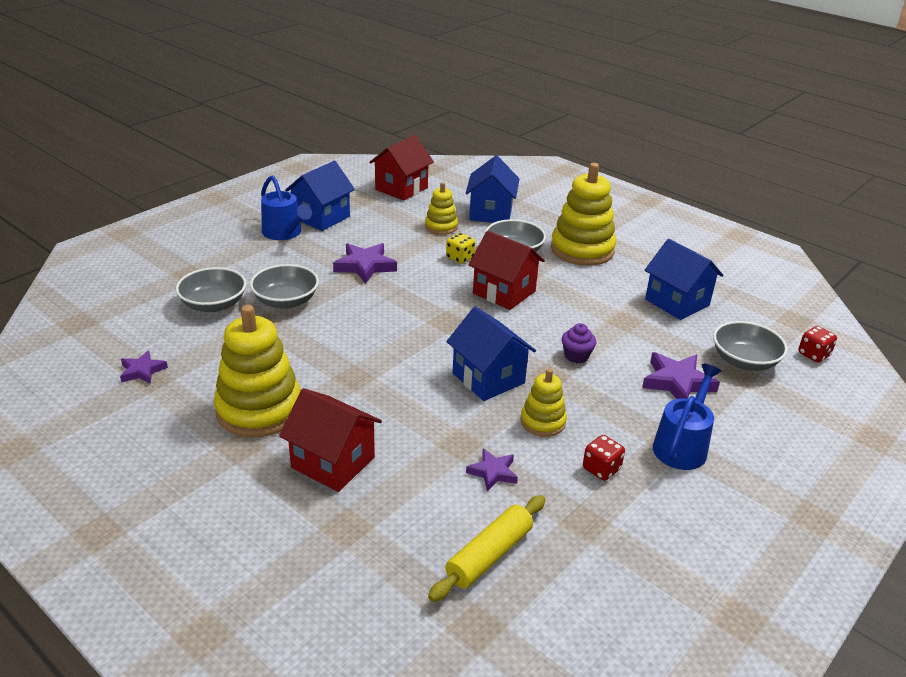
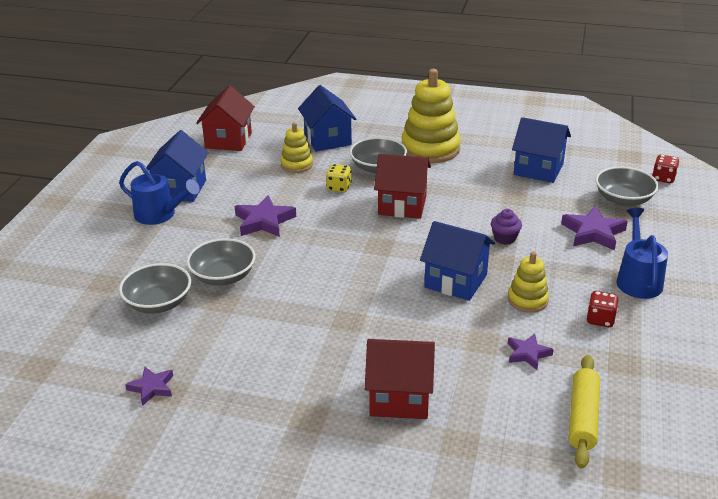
camera: 25 degrees left, 0 degrees up
yellow stacking toy [214,305,301,438] -> none

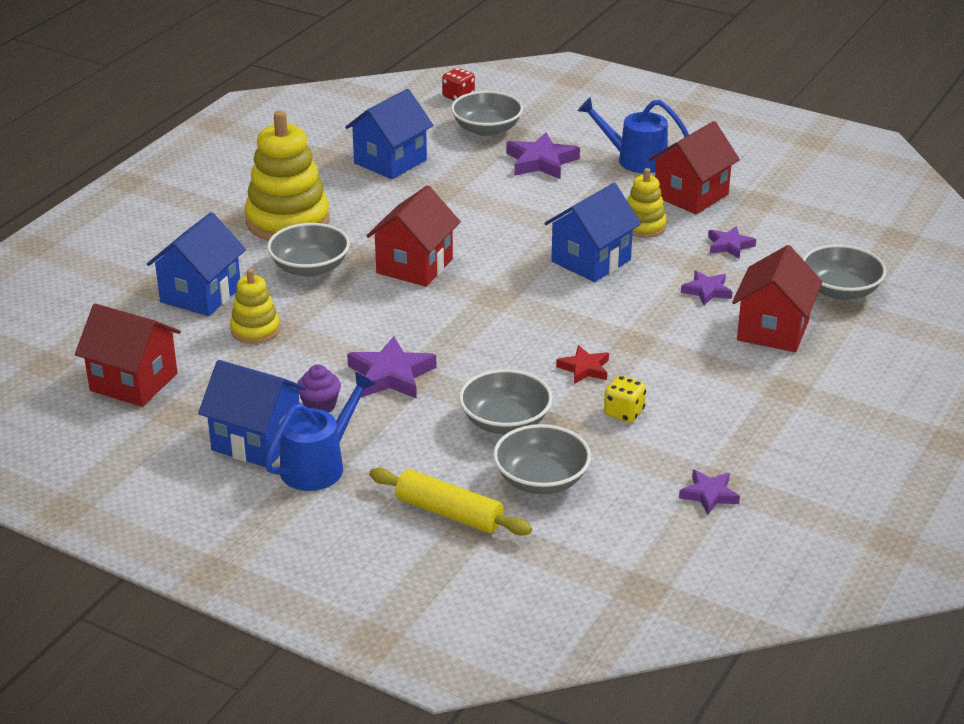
camera: 75 degrees left, 0 degrees up
blue house [298,85,357,152] -> blue house turned 60 degrees counterclockwise [147,212,246,316]
yellow dice [326,164,352,192] -> yellow dice moved to [604,375,646,423]
purple cupcake [491,209,522,245] -> purple cupcake moved to [297,365,341,413]
yellow rolling pin [568,355,600,469] -> yellow rolling pin moved to [369,468,532,536]
red dice [587,291,619,327] -> red house [648,121,740,214]
none -> red star [556,345,609,384]
none -> purple star [681,271,732,305]
none -> grey bowl [803,244,887,300]

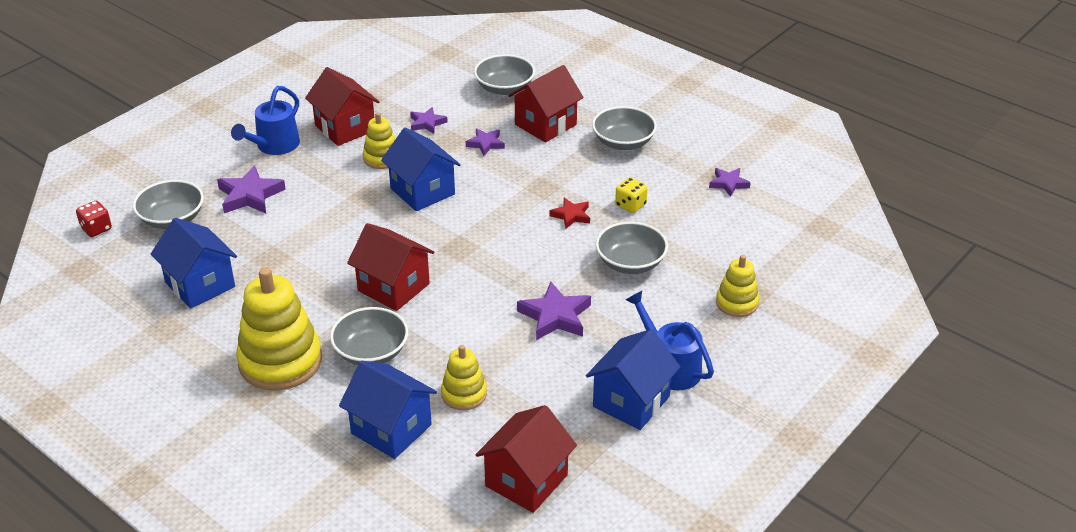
camera: 80 degrees left, 5 degrees up
purple cupcake [297,365,341,413] -> none
yellow rolling pin [369,468,532,536] -> yellow stacking toy [716,255,759,317]
grey bowl [493,424,591,494] -> grey bowl moved to [592,106,657,150]
red house [732,245,823,352] -> red house turned 75 degrees counterclockwise [508,65,584,143]

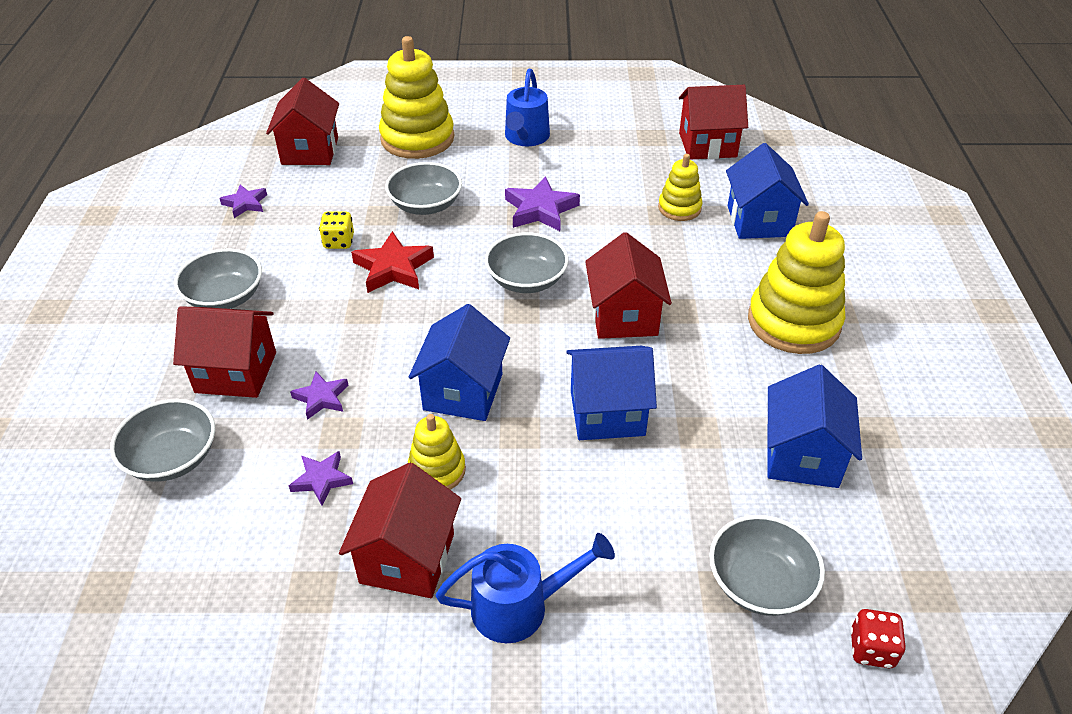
camera: 130 degrees left, 5 degrees up
purple star [217,165,286,213] -> none
grey bowl [330,307,408,365] -> grey bowl moved to [485,232,569,293]
red star [549,198,590,229] -> red star [351,231,434,293], size x1.64
blue house [586,329,681,430] -> blue house moved to [566,346,657,440]
yellow stacking toy [716,255,759,317] -> yellow stacking toy [379,36,454,159], size x1.87
none -> red house [266,78,339,165]

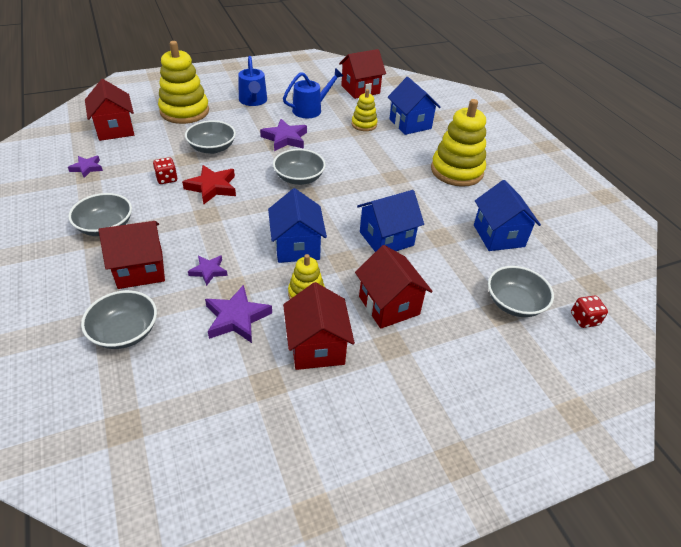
camera: 25 degrees left, 0 degrees up
purple star [289,451,353,506] -> purple star [205,285,272,343], size x1.64
yellow dice [319,212,354,249] -> red dice [153,157,178,184]
blue watering can [436,533,615,643] -> blue watering can moved to [283,68,343,118]
red house [585,232,672,339] -> red house moved to [355,245,433,329]

